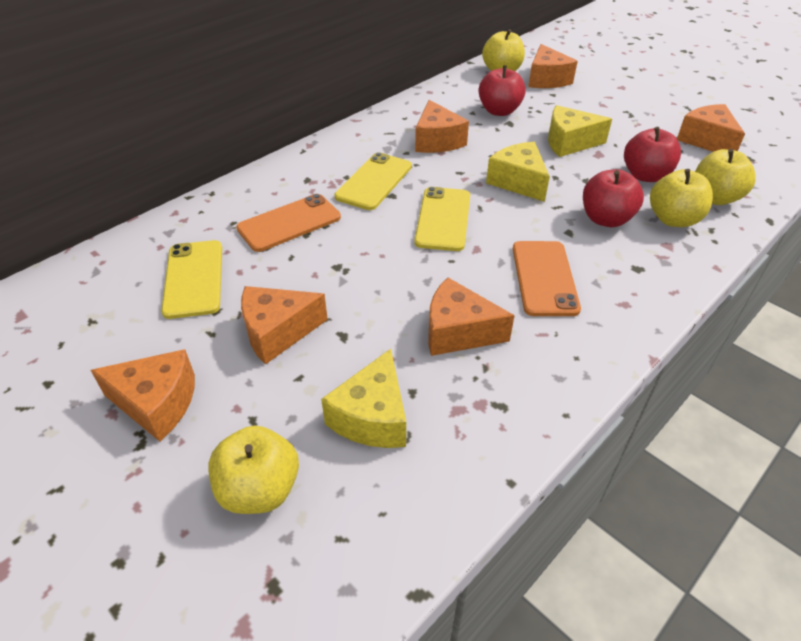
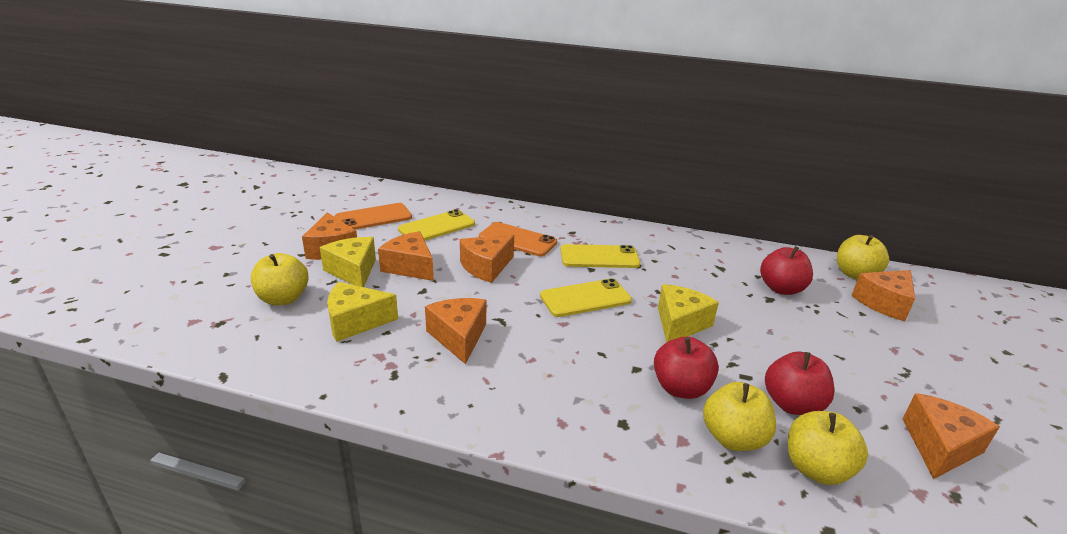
camera: 60 degrees right, 15 degrees down
orange cheese [415,100,469,153] -> orange cheese moved to [460,235,514,283]
orange phone [513,241,581,316] -> orange phone moved to [335,203,412,230]
yellow cheese [548,105,612,157] -> yellow cheese moved to [320,237,376,287]

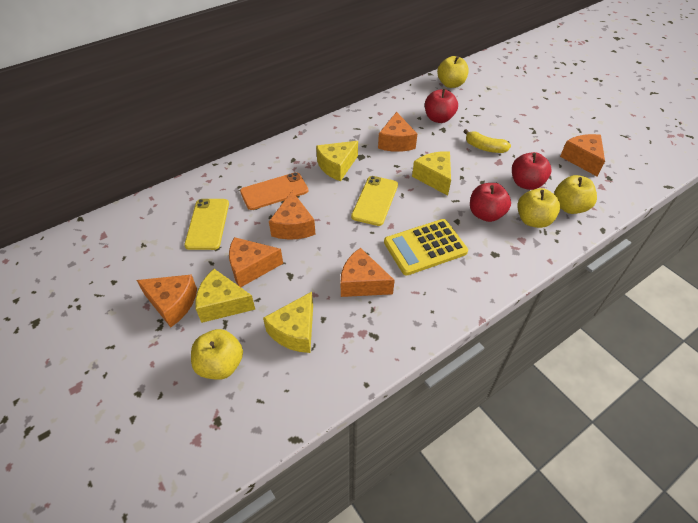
camera: 50 degrees left, 20 degrees up
orange phone [335,203,412,230] -> none
yellow phone [561,244,640,268] -> yellow cheese [316,141,358,181]
orange cheese [851,270,915,321] -> orange cheese moved to [378,112,417,152]
none -> yellow calculator [384,219,468,275]
none -> yellow banana [463,129,511,153]

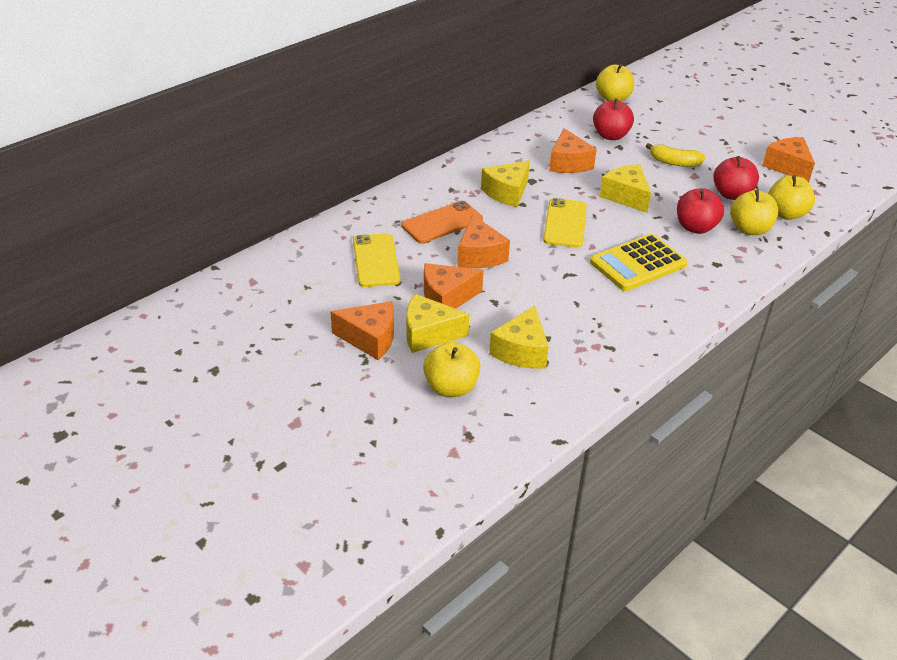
camera: 10 degrees left, 10 degrees down
orange cheese [341,248,395,297] -> none

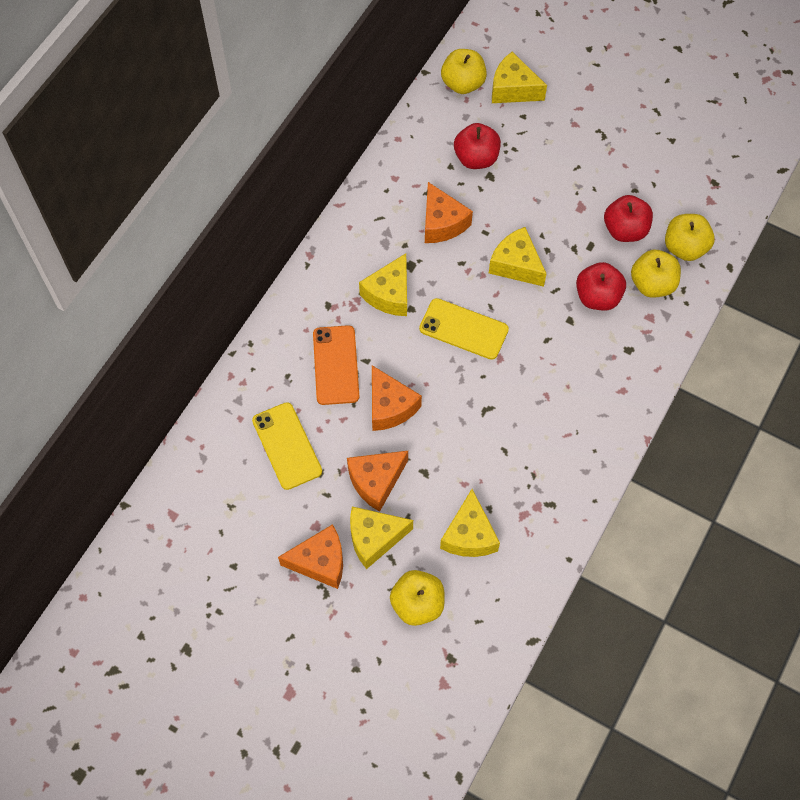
camera: 15 degrees left, 25 degrees up
orange phone [401,201,483,243] -> orange phone turned 45 degrees counterclockwise [313,325,359,405]
yellow phone [543,198,587,248] -> yellow phone turned 60 degrees counterclockwise [419,298,509,360]
yellow calculator [590,234,688,291] -> none
yellow banana [646,143,705,167] -> none
orange cheese [762,137,815,182] -> none
none -> yellow cheese [492,52,547,103]

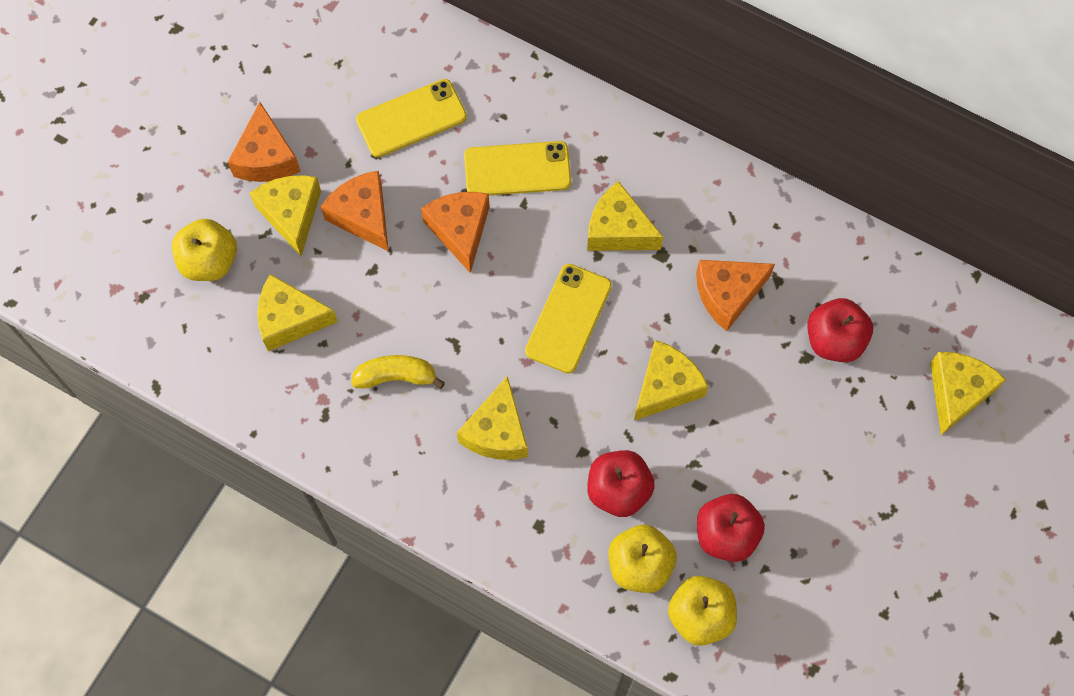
camera: 90 degrees right, 5 degrees up
orange phone [313,325,359,405] -> yellow phone [464,141,571,195]
orange cheese [372,365,422,431] -> orange cheese turned 105 degrees clockwise [421,192,490,273]
yellow apple [441,49,487,94] -> none
none -> yellow banana [351,355,445,389]
none -> yellow cheese [457,376,528,460]

